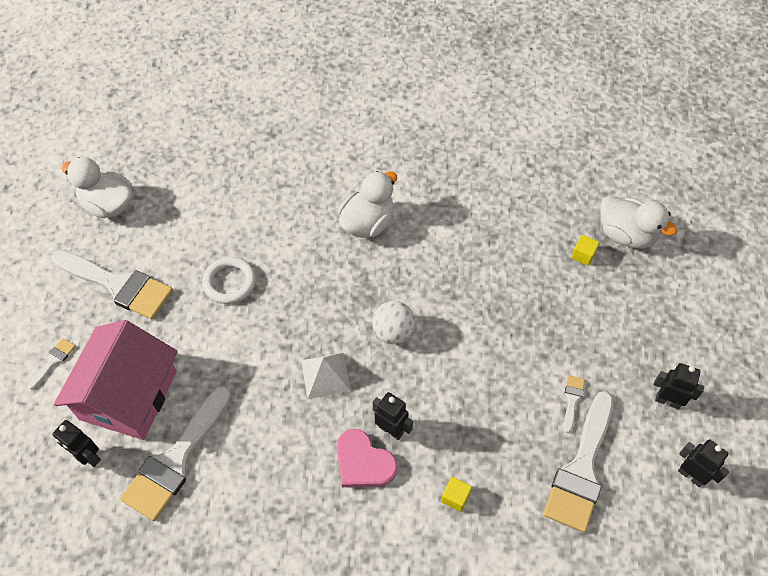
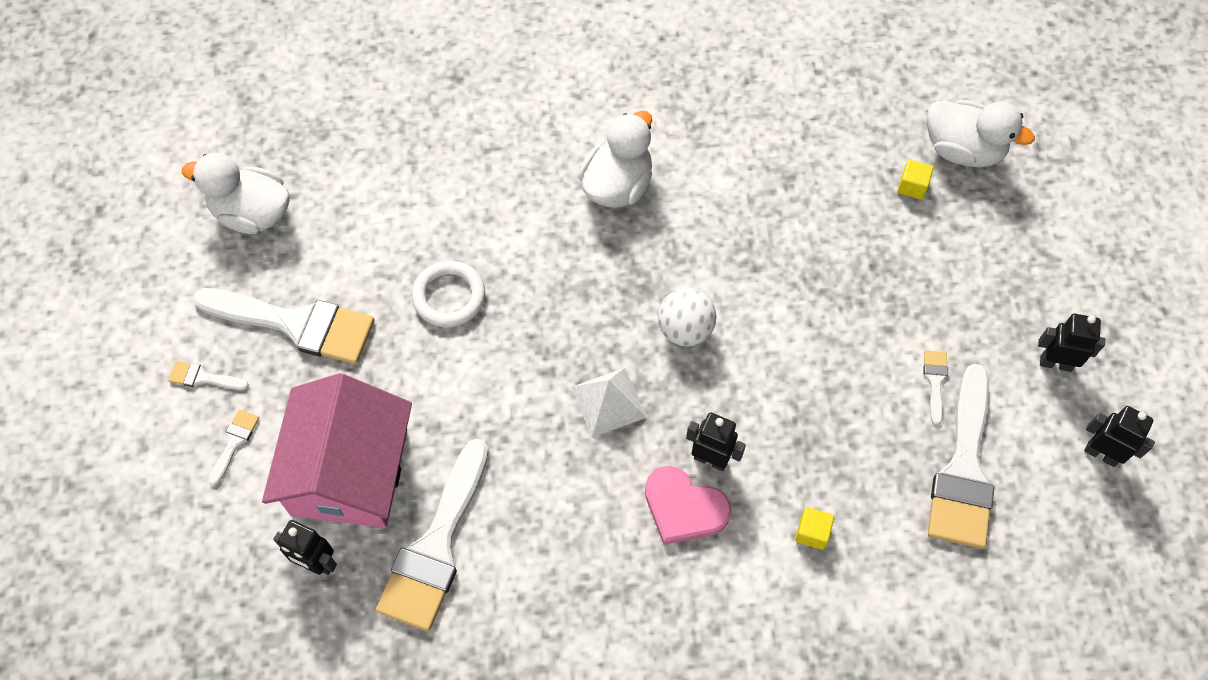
camera: 10 degrees left, 5 degrees up
none -> white brush [168,361,249,390]

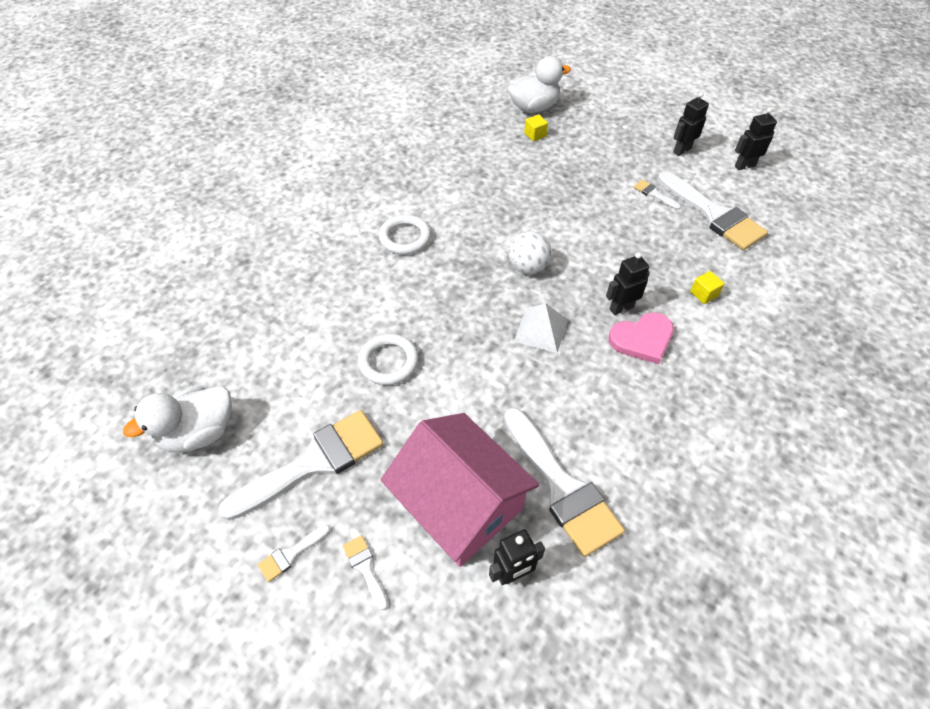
camera: 50 degrees left, 10 degrees down
white duck [578,111,652,208] -> white ring [379,215,431,255]

